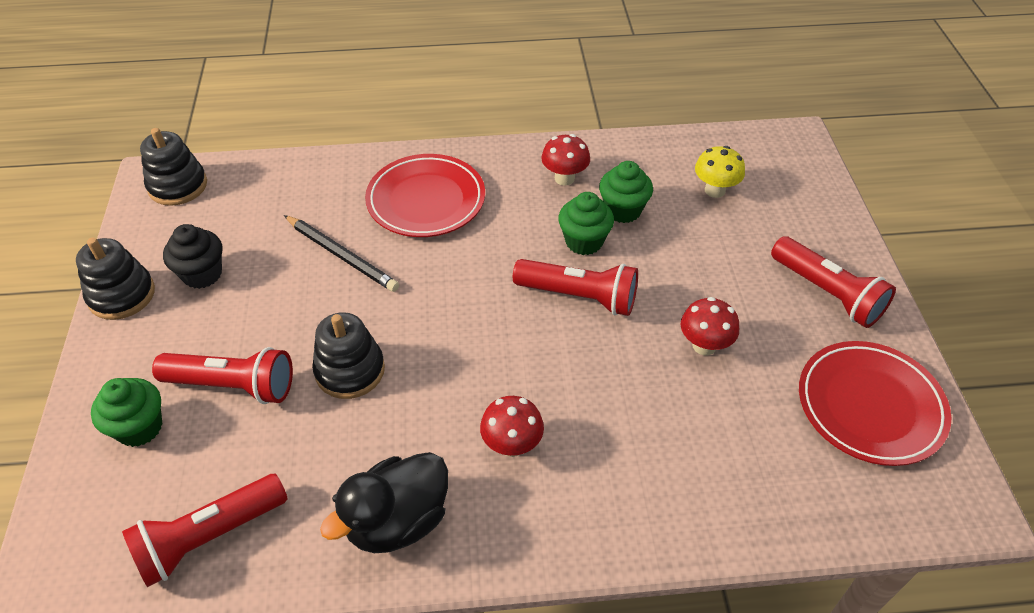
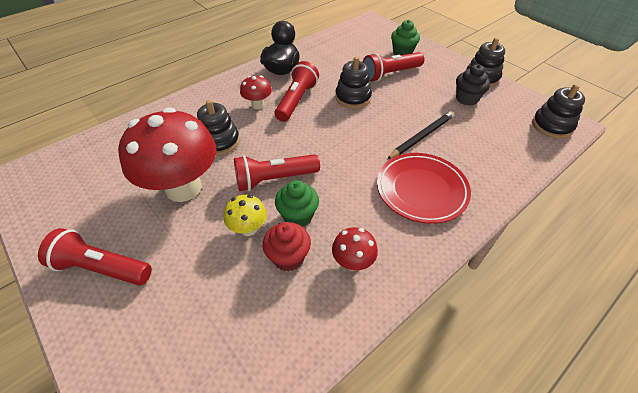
camera: 145 degrees right, 0 degrees up
red flashlight [122,474,288,587] -> red flashlight moved to [275,61,319,122]
black pencil [284,215,399,292] -> black pencil turned 135 degrees clockwise [387,111,454,159]
green cupcake [599,161,653,223] -> red cupcake [263,222,311,272]
red mushroom [681,297,739,355] -> red mushroom [118,107,217,202], size x2.23
yellow mushroom [695,146,745,198] -> yellow mushroom moved to [224,195,267,236]
red plate [799,341,951,466] -> none
none -> black stacking toy [197,100,240,156]

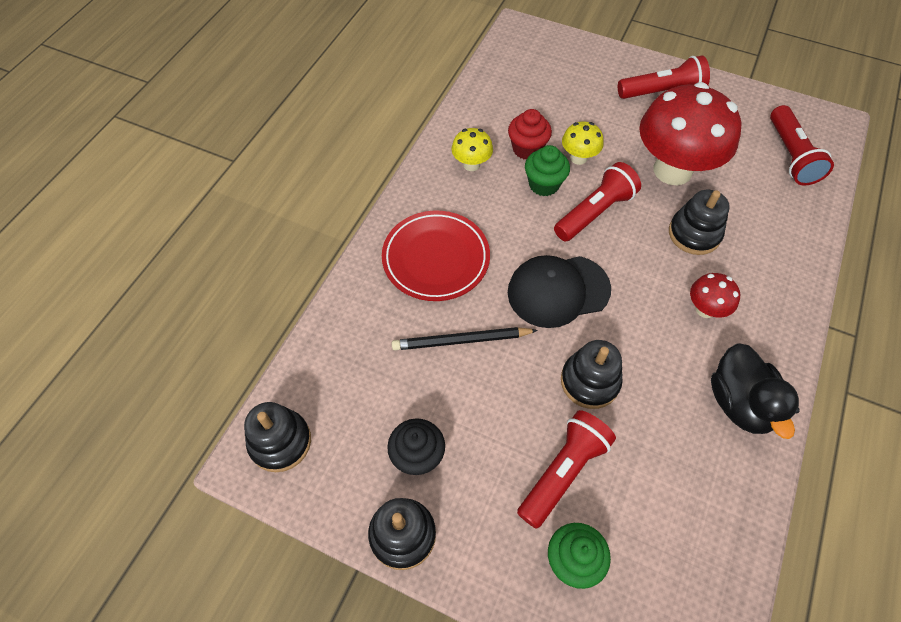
camera: 155 degrees right, 10 degrees up
red flashlight [275,61,319,122] -> red flashlight moved to [770,105,834,185]
red mushroom [332,227,378,271] -> yellow mushroom [451,128,493,171]
black pencil [387,111,454,159] -> black pencil turned 60 degrees clockwise [392,327,538,351]
none -> black cap [508,255,611,328]

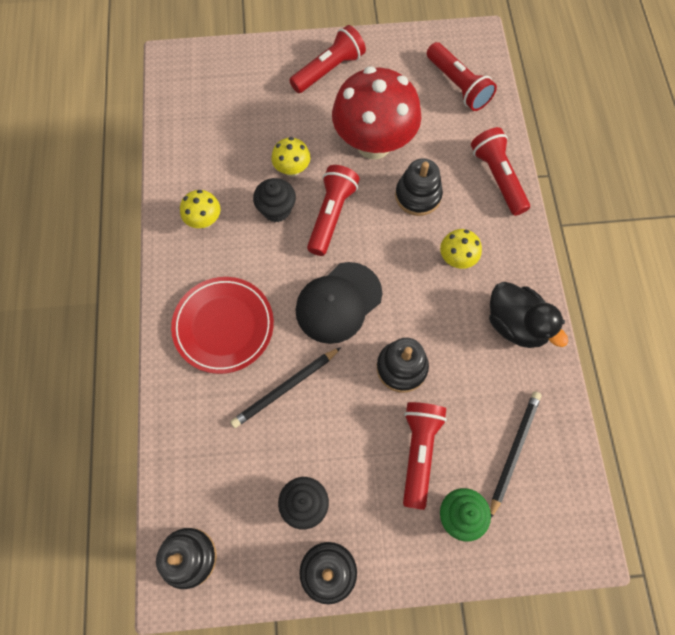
camera: 30 degrees left, 10 degrees up
red cupcake [508,109,552,160] -> none
green cupcake [525,145,570,196] -> black cupcake [253,178,296,222]
red mushroom [690,273,740,318] -> yellow mushroom [440,229,482,269]
none -> red flashlight [471,127,530,216]
none -> black pencil [490,391,542,518]

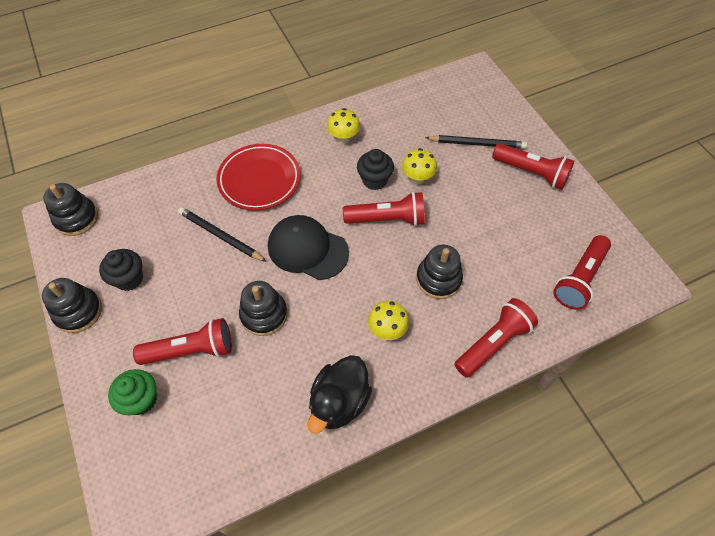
camera: 70 degrees right, 10 degrees down
red mushroom [332,66,421,159] -> none
black pencil [490,391,542,518] -> black pencil moved to [425,135,527,149]

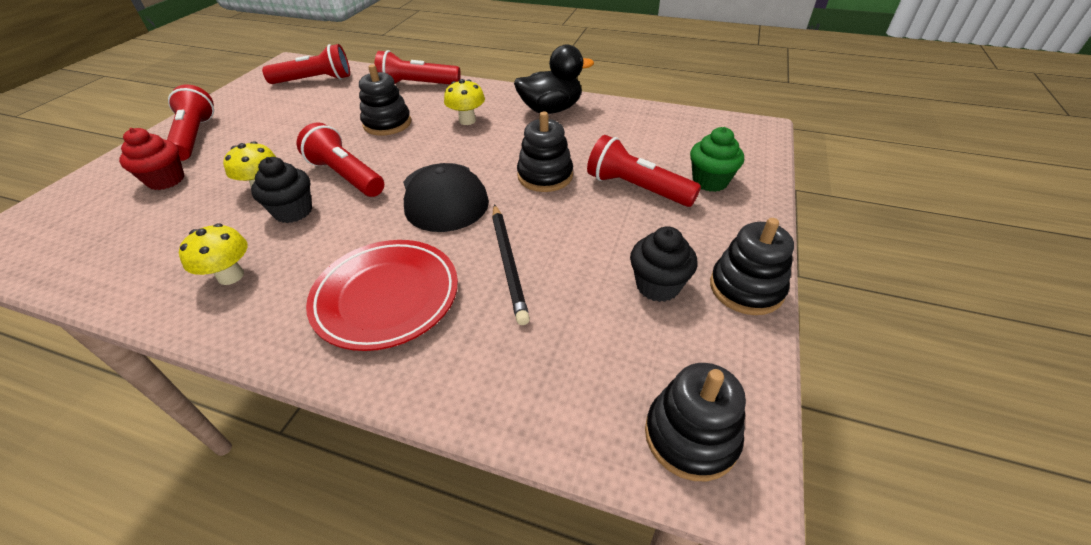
camera: 135 degrees left, 15 degrees down
black pencil [425,135,527,149] -> red cupcake [119,128,184,190]

